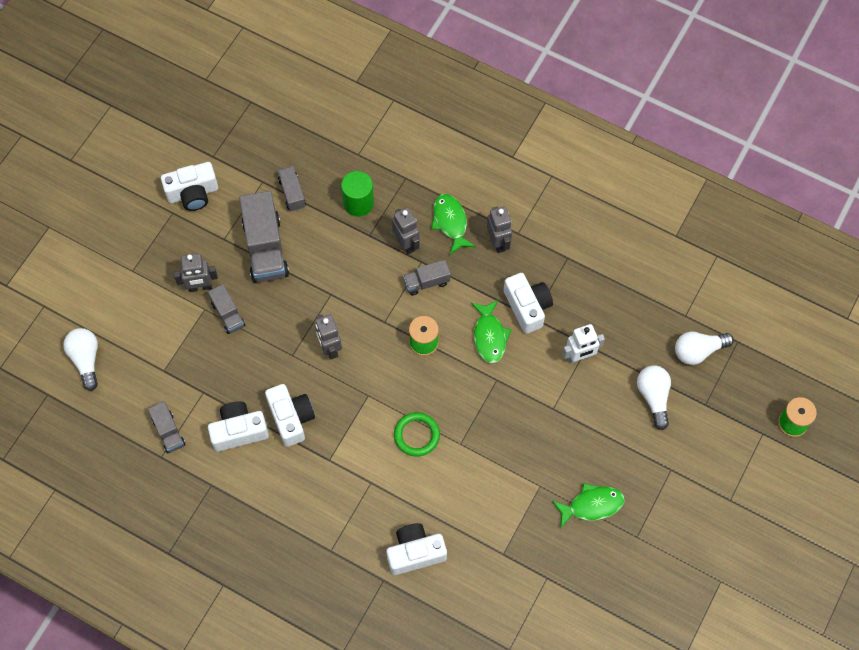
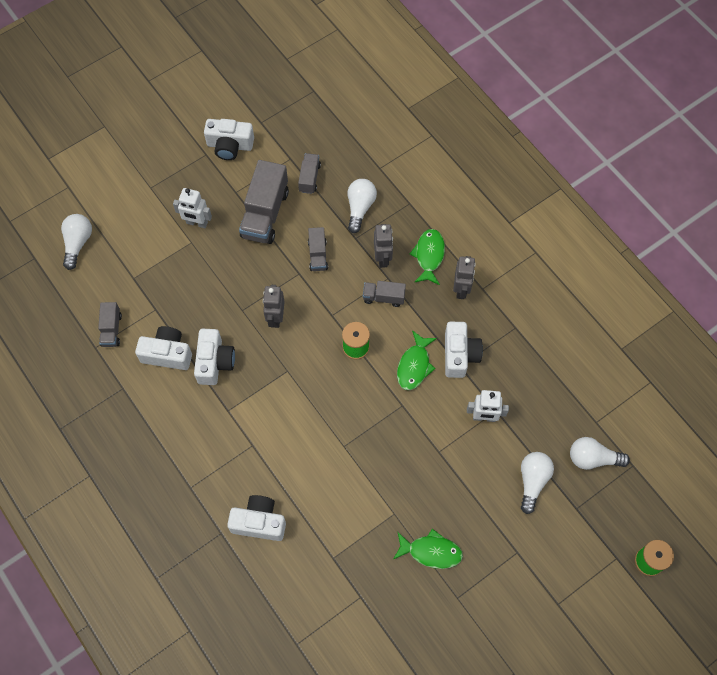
camera: 25 degrees right, 0 degrees up
grey robot [174,253,218,292] -> white robot [173,188,212,228]
grey truck [208,284,245,334] -> grey truck moved to [308,227,328,271]
green cylinder [341,171,374,217] -> white light bulb [348,179,377,233]
green ring [394,412,440,457] -> none

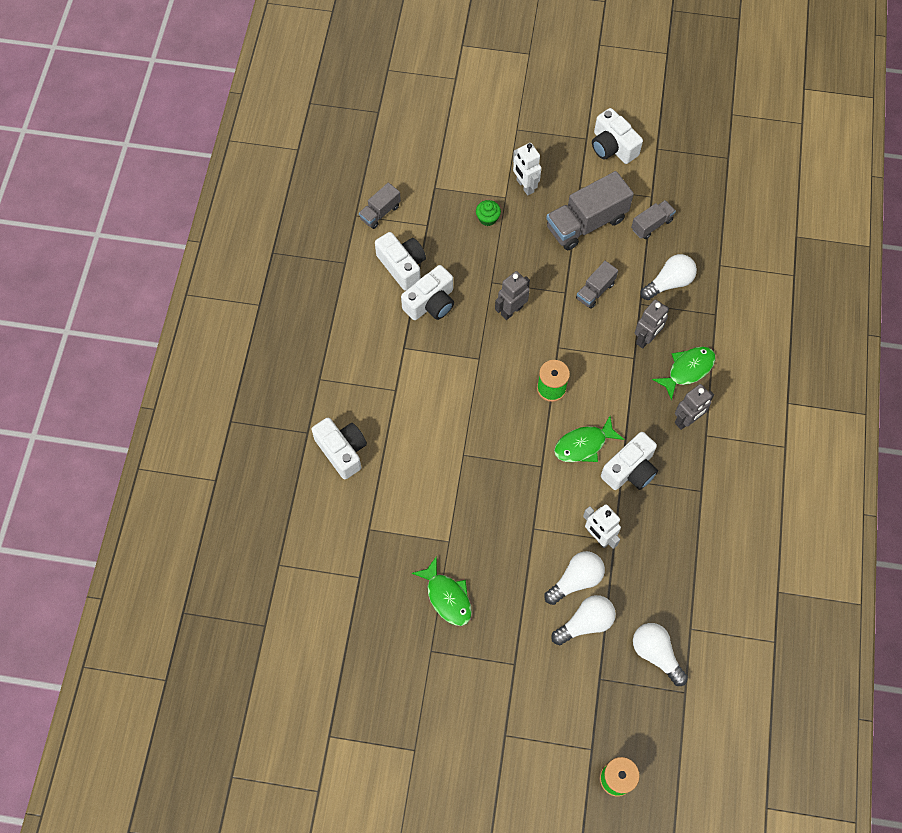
camera: 45 degrees right, 0 degrees up
white light bulb [61,214,92,270] -> white light bulb moved to [544,551,605,605]
grey truck [363,281,406,307] -> none
none -> green cupcake [476,200,501,226]

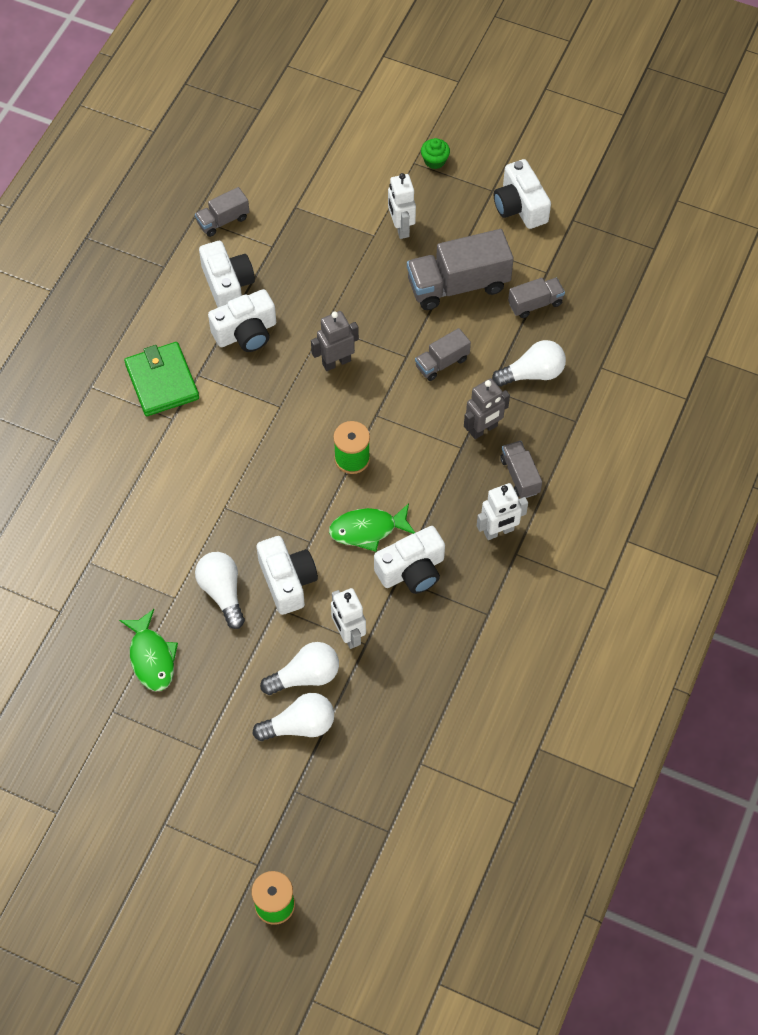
camera: 15 degrees right, 5 degrees down
white camera [311,418,367,479] -> white camera moved to [256,536,318,615]
green cupcake [476,200,501,226] -> green cupcake moved to [421,138,450,169]
white light bulb [633,623,688,686] -> white light bulb moved to [195,552,245,629]
green fish [652,347,716,400] -> grey truck [500,441,542,498]
grey robot [675,384,714,430] -> white robot [477,483,528,540]
none -> green wallet [124,342,199,416]

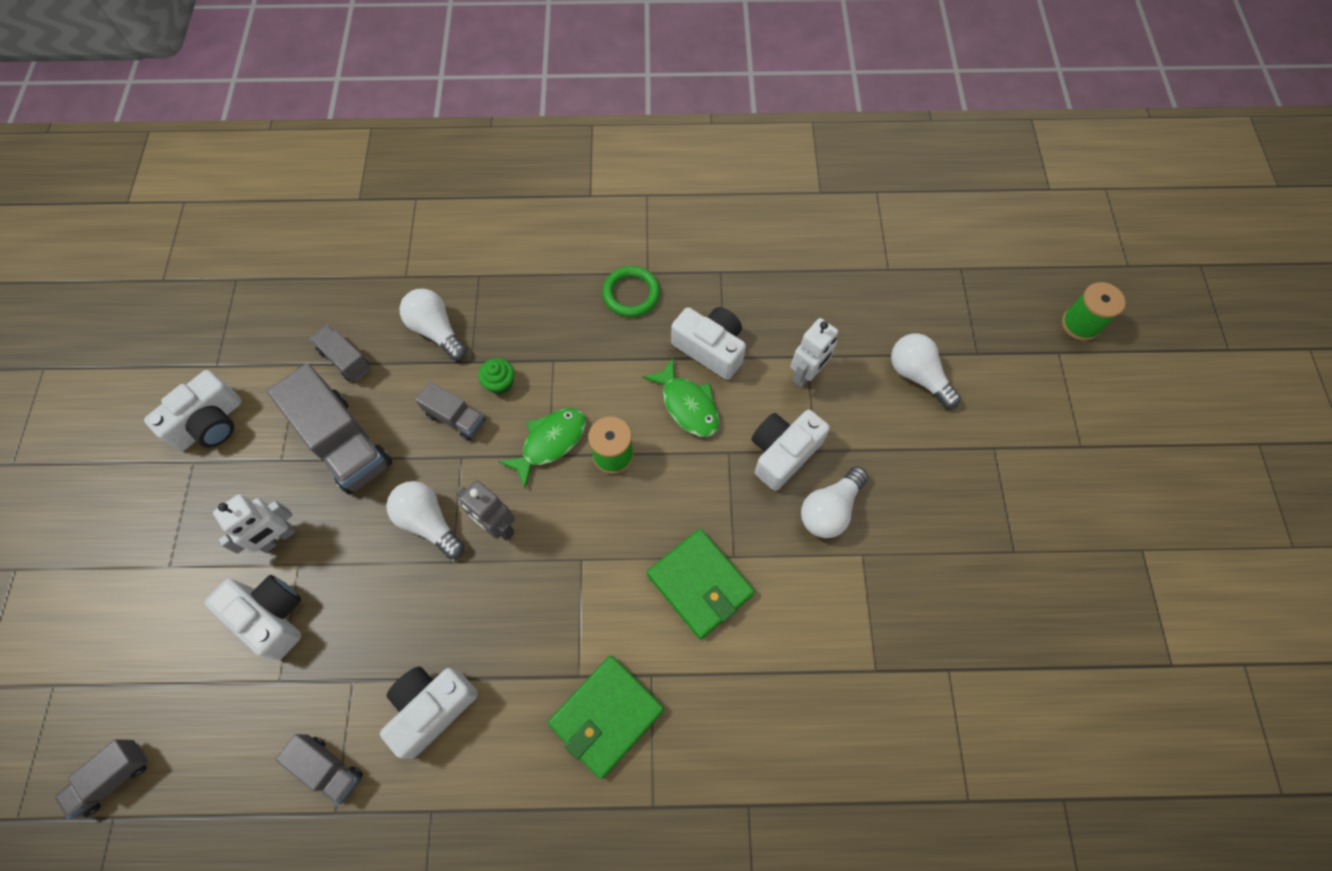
camera: 115 degrees left, 5 degrees up
green fish [119,609,178,691] -> green fish moved to [498,408,586,488]
white camera [208,289,276,352] -> white camera moved to [204,575,302,660]
white light bulb [260,642,339,695] -> white light bulb moved to [386,481,464,559]
green cupcake [421,138,450,169] -> green cupcake moved to [478,358,514,394]
grey robot [464,378,510,439] -> none
white robot [477,483,528,540] -> green ring [602,266,660,317]
grey truck [500,441,542,498] -> grey truck moved to [55,739,148,819]
none -> green wallet [647,529,755,639]

